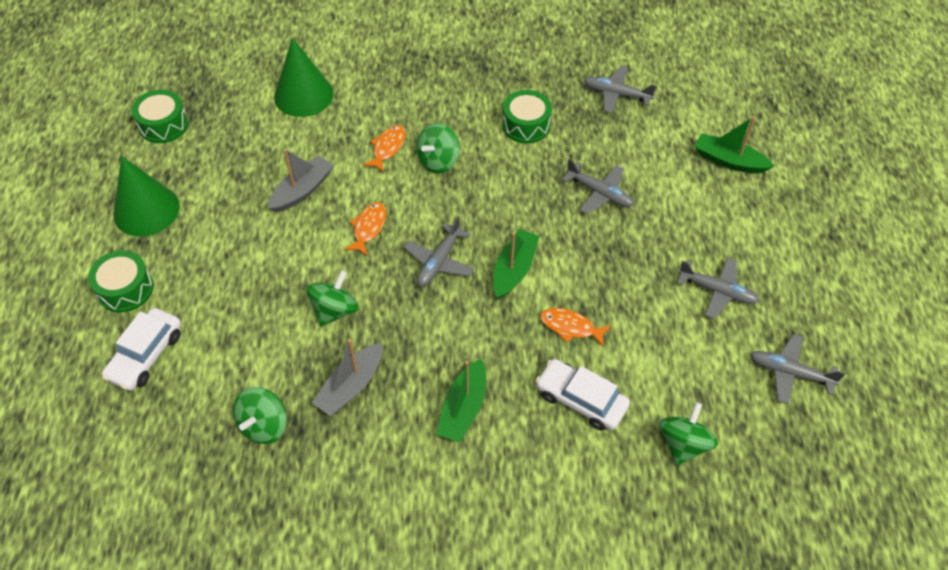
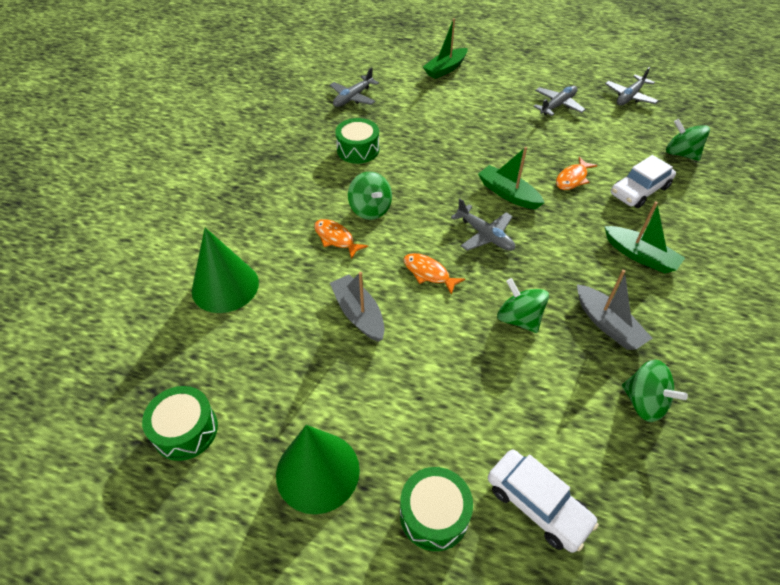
camera: 70 degrees left, 5 degrees down
grey plane [562,159,634,214] -> none

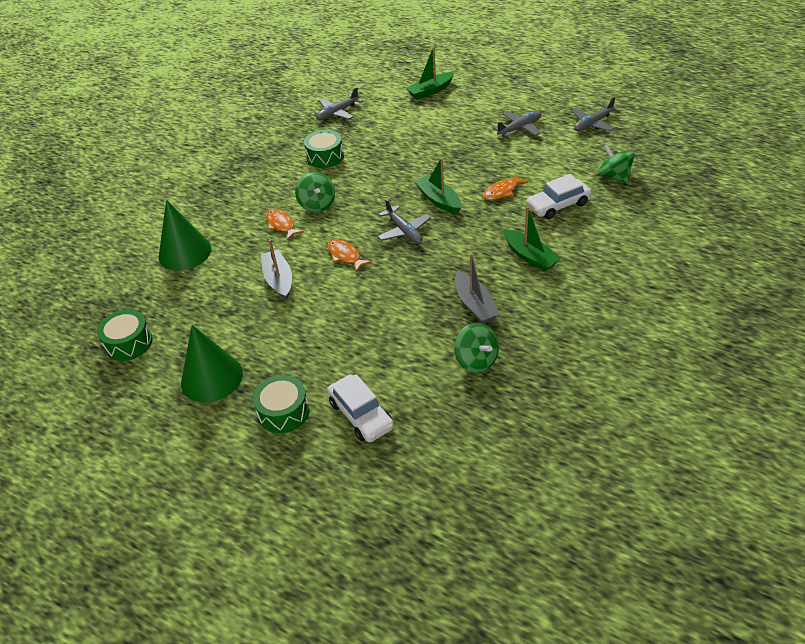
camera: 15 degrees right, 5 degrees down
green spinning top [497,278,549,333] -> none

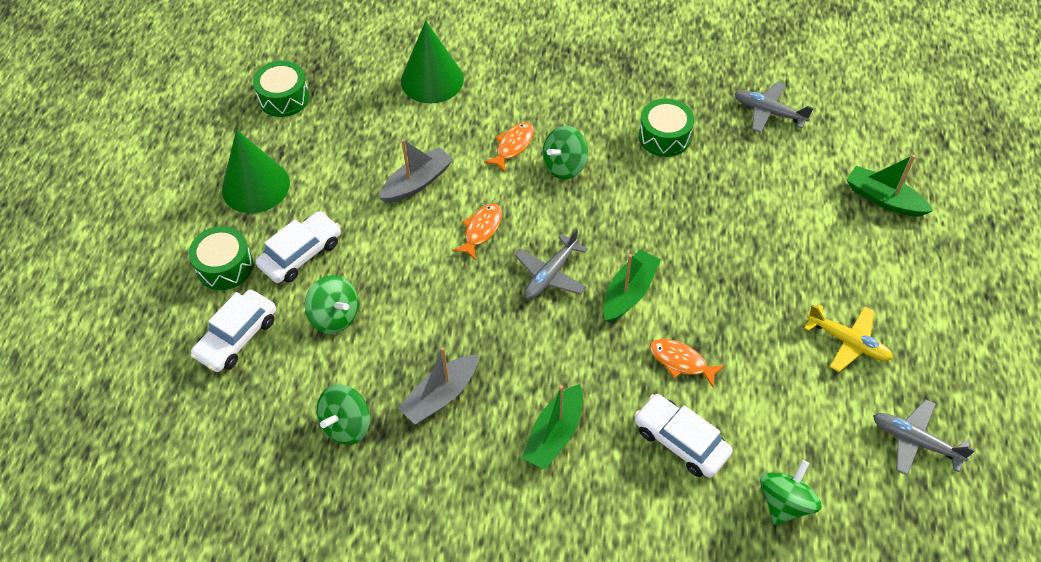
camera: 65 degrees right, 10 degrees up
grey plane [493,111,542,137] -> yellow plane [804,304,893,372]
none -> white car [256,211,341,283]
none -> green spinning top [305,275,359,334]

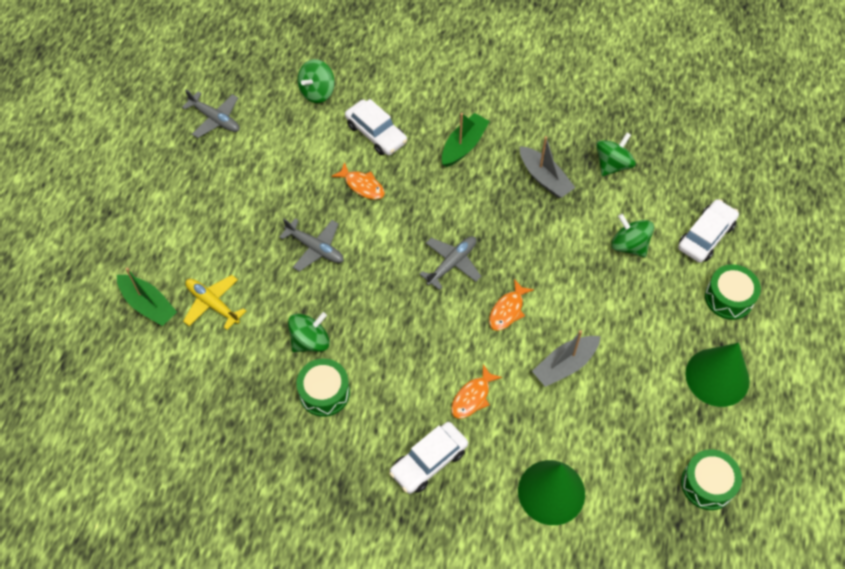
camera: 175 degrees left, 5 degrees up
white car [256,211,341,283] -> white car moved to [389,422,468,494]
grey boat [398,347,479,424] -> grey boat turned 90 degrees clockwise [520,136,576,198]
green spinning top [542,126,588,179] -> green spinning top moved to [288,312,330,352]
green boat [604,250,661,322] -> none
grey plane [735,81,813,133] -> grey plane moved to [279,218,344,272]
yellow plane [804,304,893,372] -> yellow plane moved to [183,275,246,330]

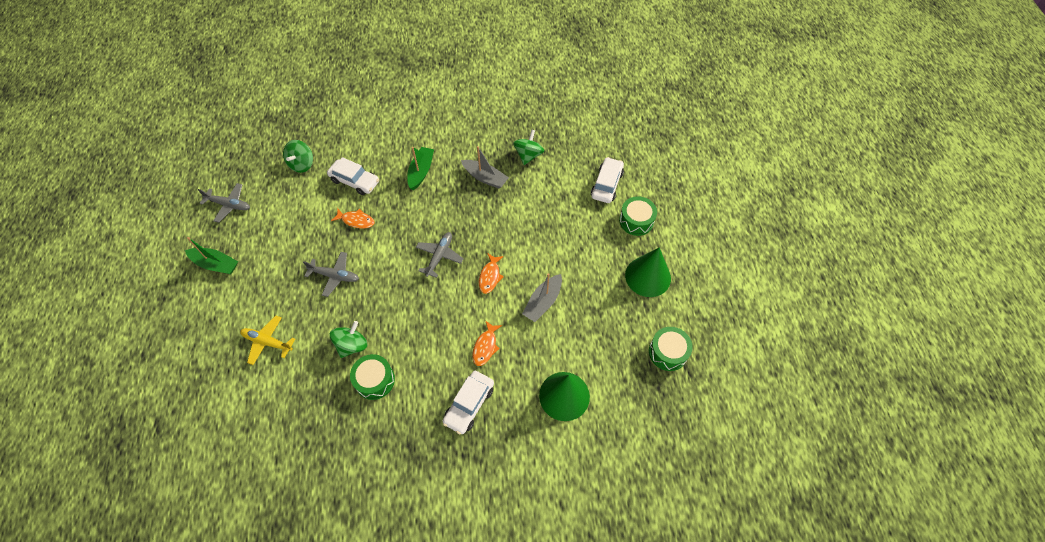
camera: 20 degrees left, 0 degrees up
green boat [117,267,177,326] -> green boat moved to [185,237,238,274]
green spinning top [611,214,654,257] -> none

